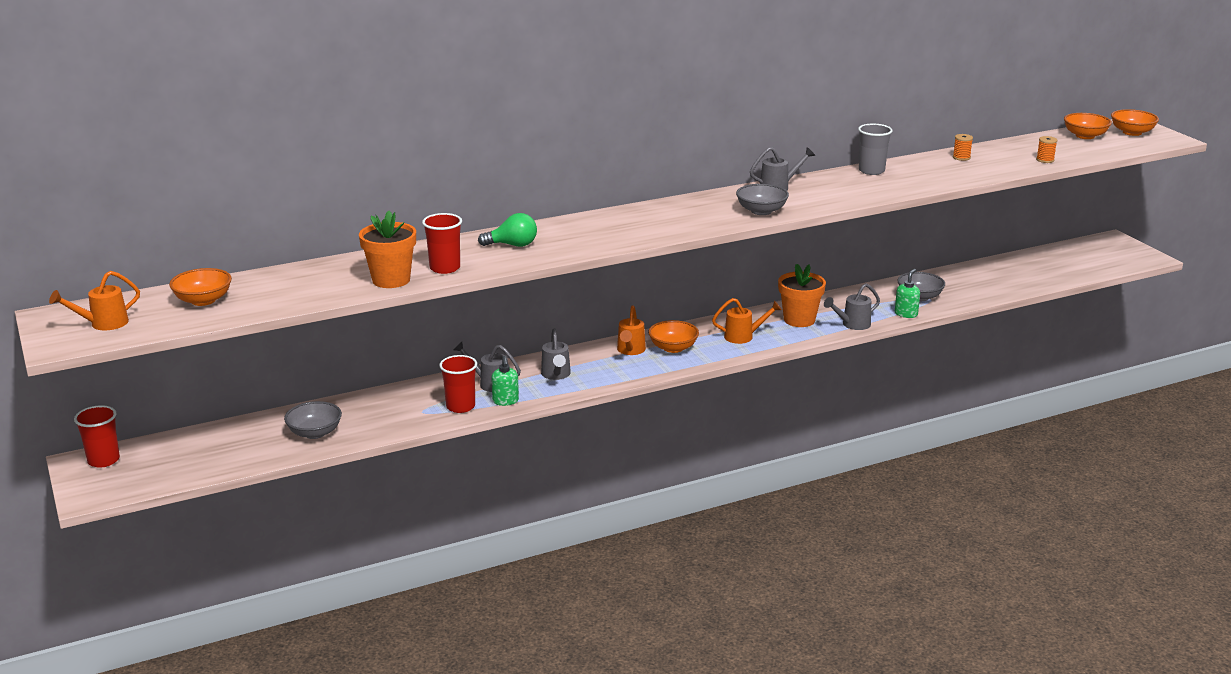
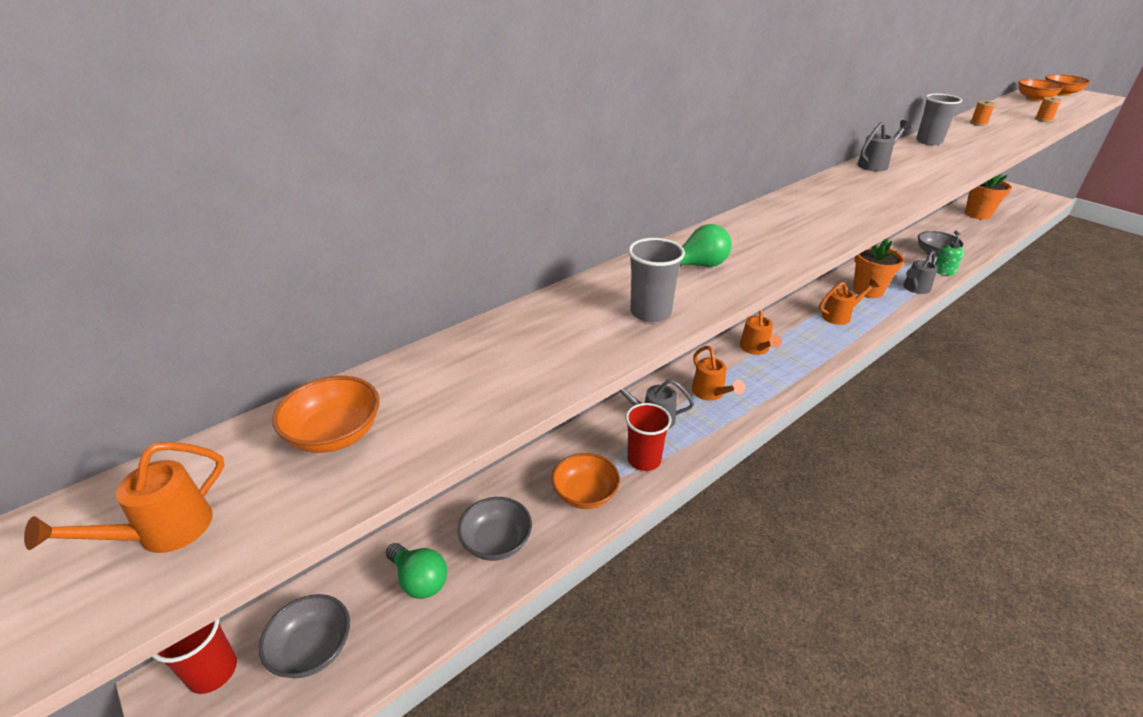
camera: 15 degrees left, 10 degrees up
orange flower pot [359,211,416,288] -> orange flower pot moved to [965,174,1011,220]
red cup [422,213,462,274] -> grey cup [628,238,685,322]
green soap dispenser [491,356,519,406] -> none
grey watering can [541,328,571,380] -> orange watering can [692,346,745,401]
orange bowl [648,320,699,353] -> orange bowl moved to [551,453,620,509]
grey bowl [736,184,789,215] -> grey bowl moved to [259,594,350,678]
none -> green light bulb [386,543,447,599]

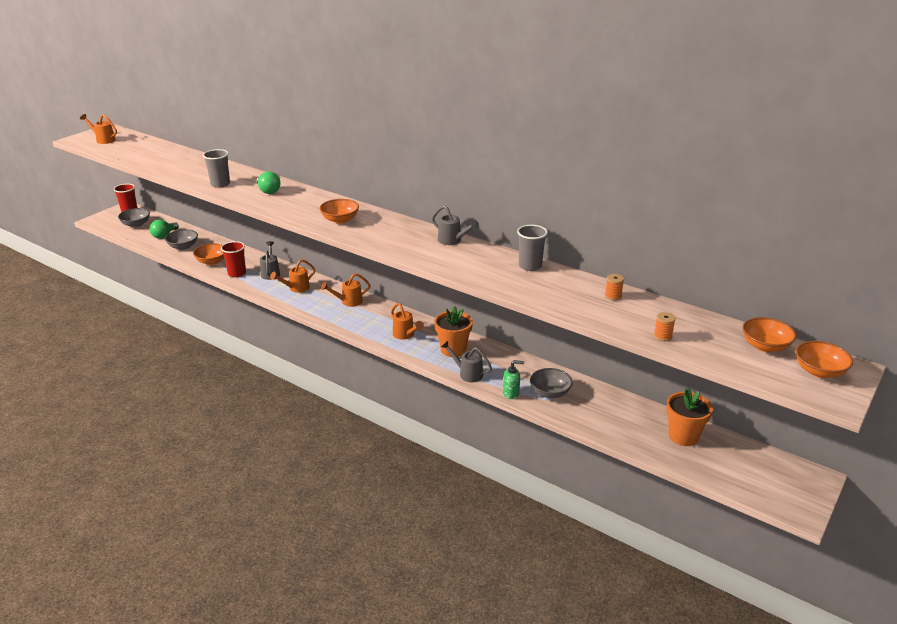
camera: 75 degrees right, 5 degrees down
orange bowl [272,376,380,453] -> orange bowl moved to [320,199,359,224]

